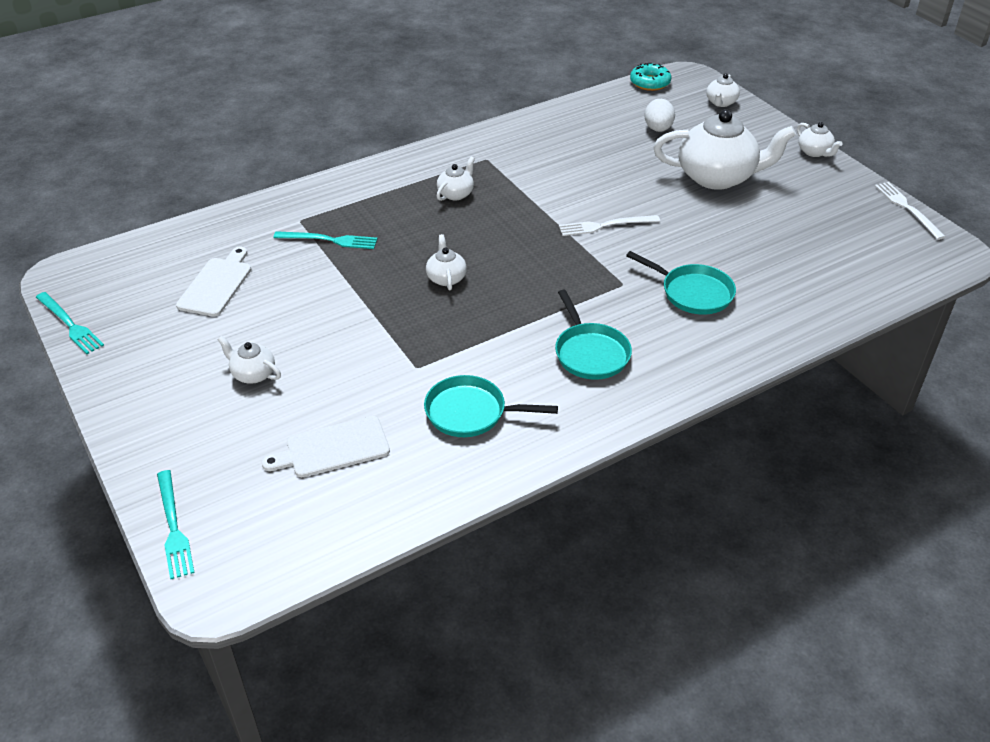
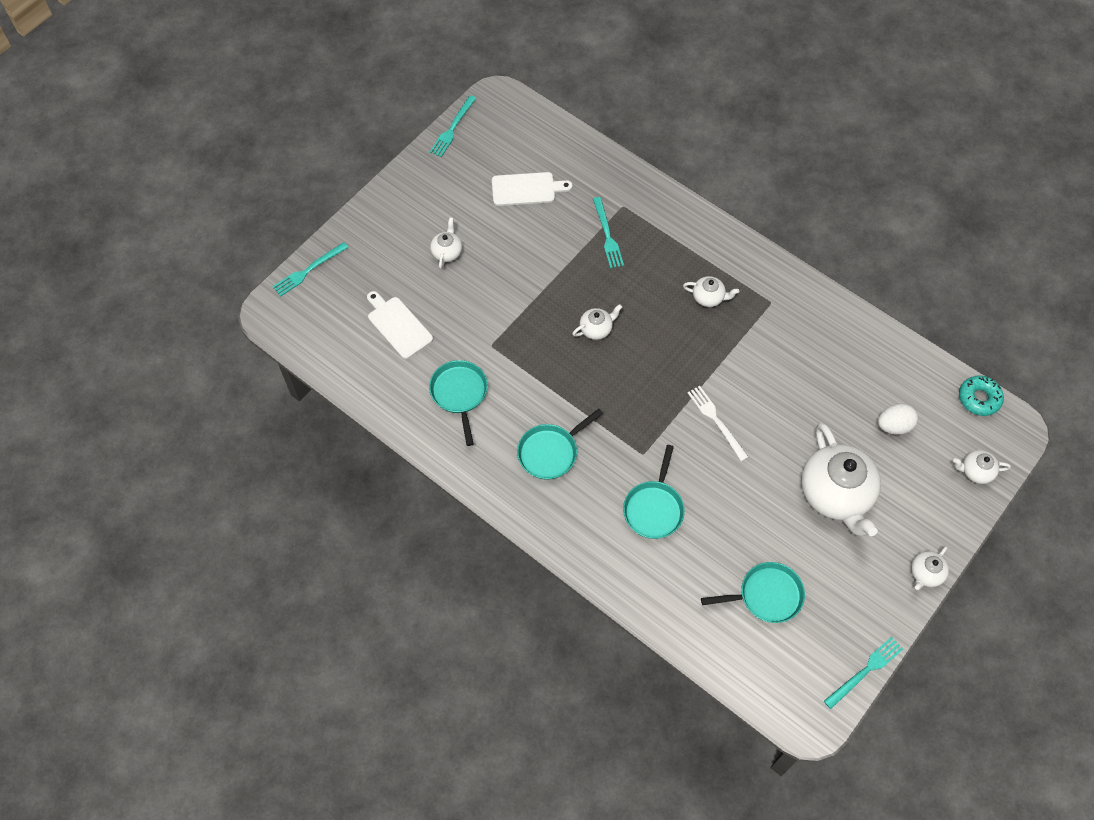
camera: 70 degrees right, 20 degrees up
white fork [875,182,946,240] -> turquoise fork [824,637,903,709]
none -> turquoise pan [701,562,805,623]

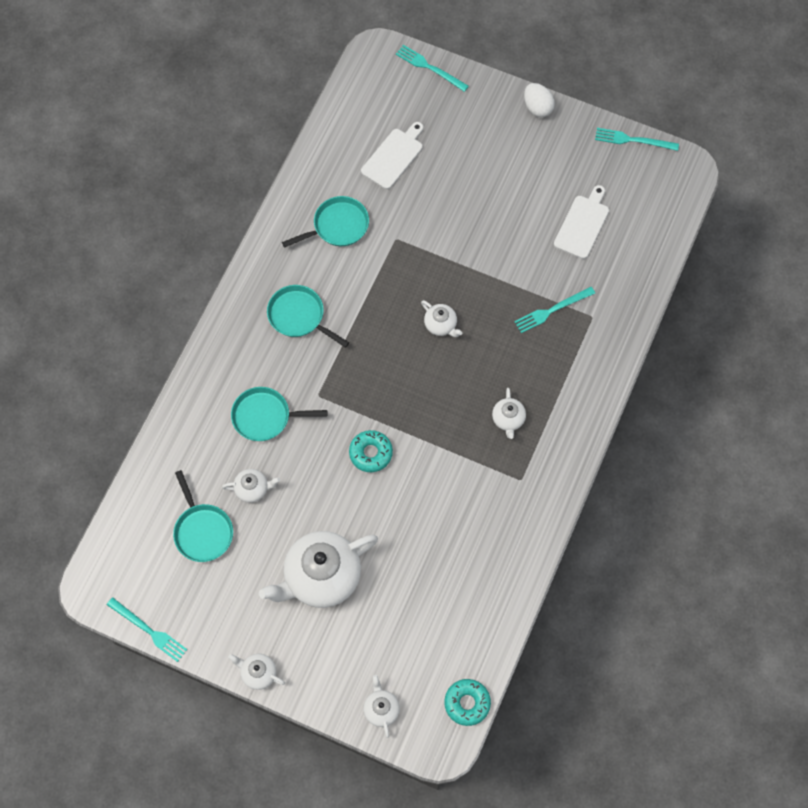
camera: 75 degrees right, 5 degrees up
white teapot [430,217,462,269] -> white teapot moved to [222,469,280,503]
white cutting board [492,172,572,206] -> white cutting board turned 135 degrees counterclockwise [554,185,609,259]
white fork [687,386,748,461] -> turquoise donut [349,430,393,472]
white egg [878,404,918,435] -> white egg moved to [524,83,555,117]

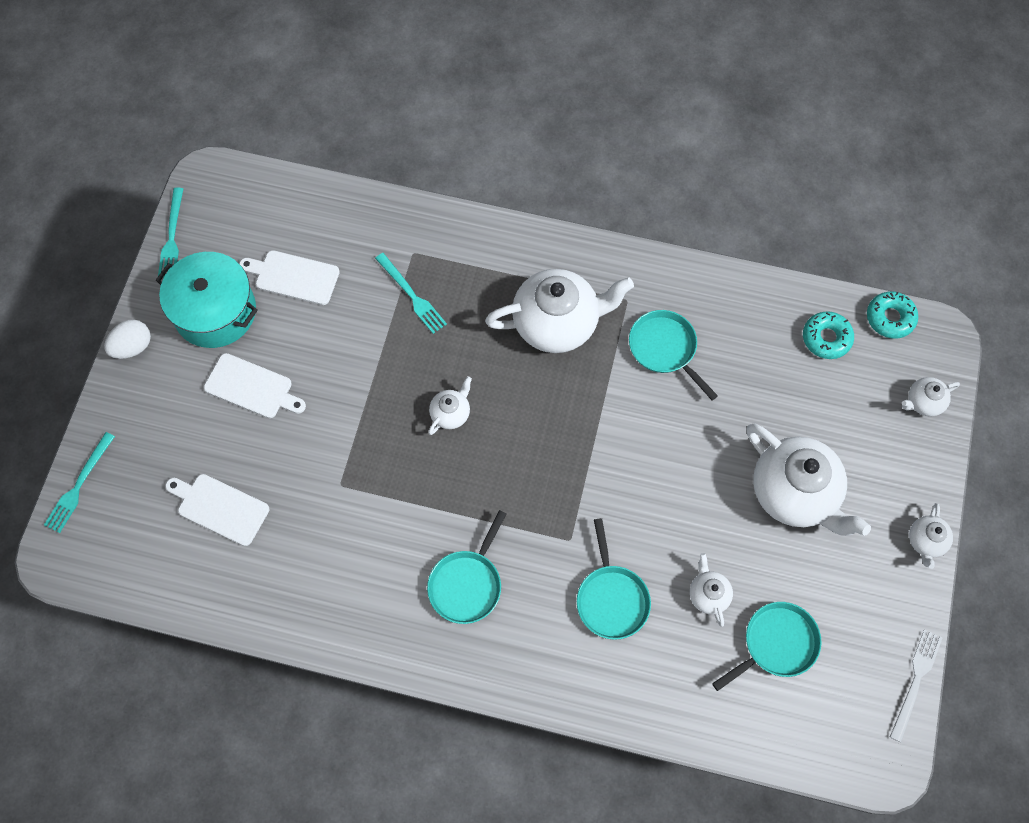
camera: 100 degrees left, 0 degrees up
turquoise fork [107,597,187,662] -> white fork [890,629,942,742]
turquoise pan [282,196,369,248] -> turquoise pan moved to [629,310,718,400]
turquoise donut [349,430,393,472] -> turquoise donut moved to [803,311,854,359]
white teapot [492,388,526,439] -> white teapot [485,269,634,353], size x2.18
none -> turquoise pot [156,252,258,348]
none -> white cutting board [204,353,306,418]

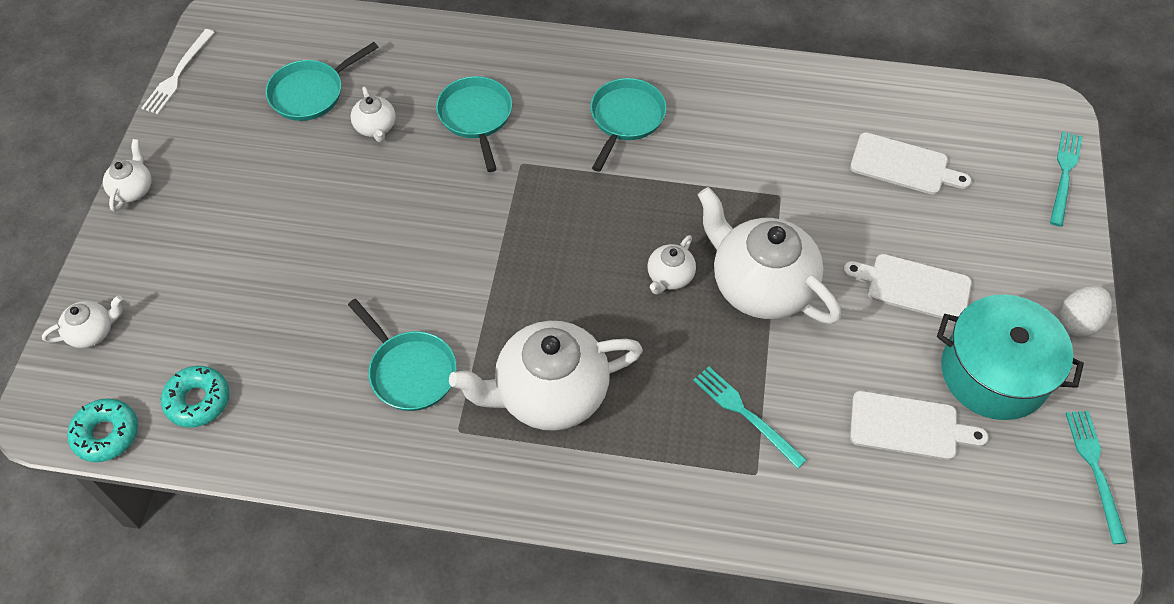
camera: 175 degrees right, 10 degrees down
white teapot [747,424,871,536] -> white teapot moved to [698,187,841,324]

